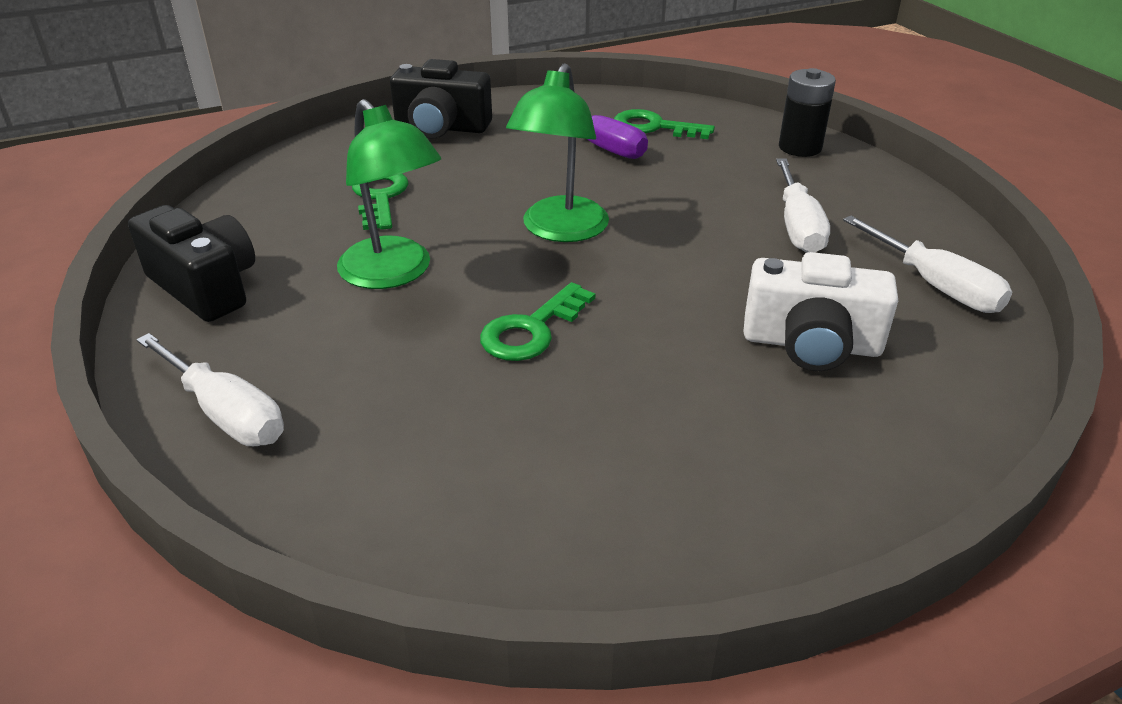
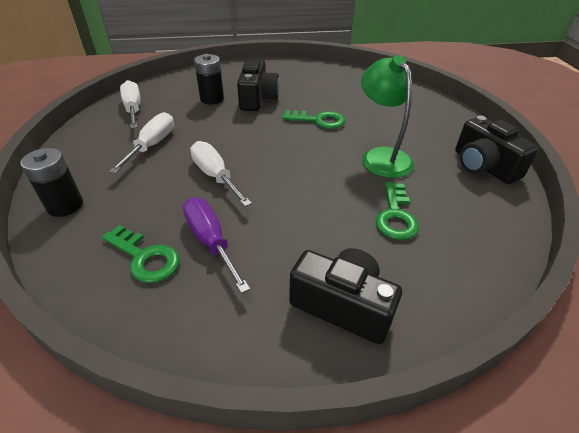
camera: 165 degrees left, 5 degrees up
white screwdriver [136,333,284,446] -> white screwdriver moved to [190,141,252,207]
green key [480,282,595,361] -> green key turned 45 degrees clockwise [282,110,345,129]
green lamp [506,63,609,242] -> none
white camera [743,252,898,371] -> black battery [194,54,224,104]
none -> black camera [237,59,280,111]

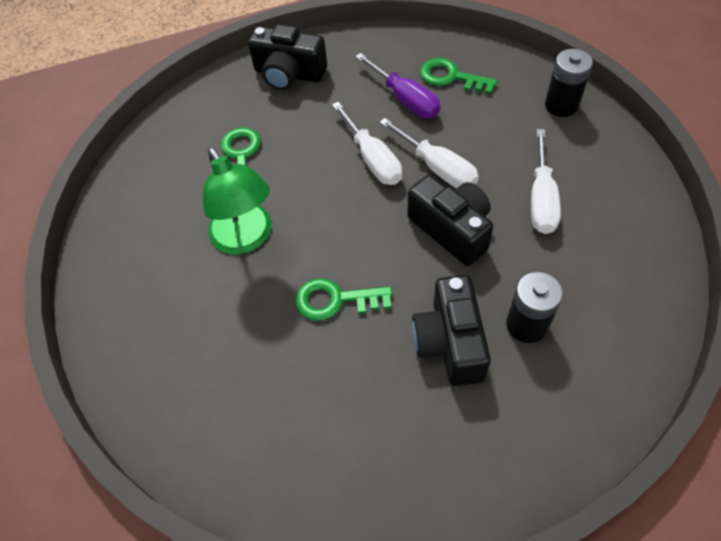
camera: 175 degrees right, 15 degrees up
white screwdriver [120,80,141,129] -> white screwdriver moved to [332,102,402,185]
black camera [455,115,539,184] -> black camera moved to [407,175,493,266]

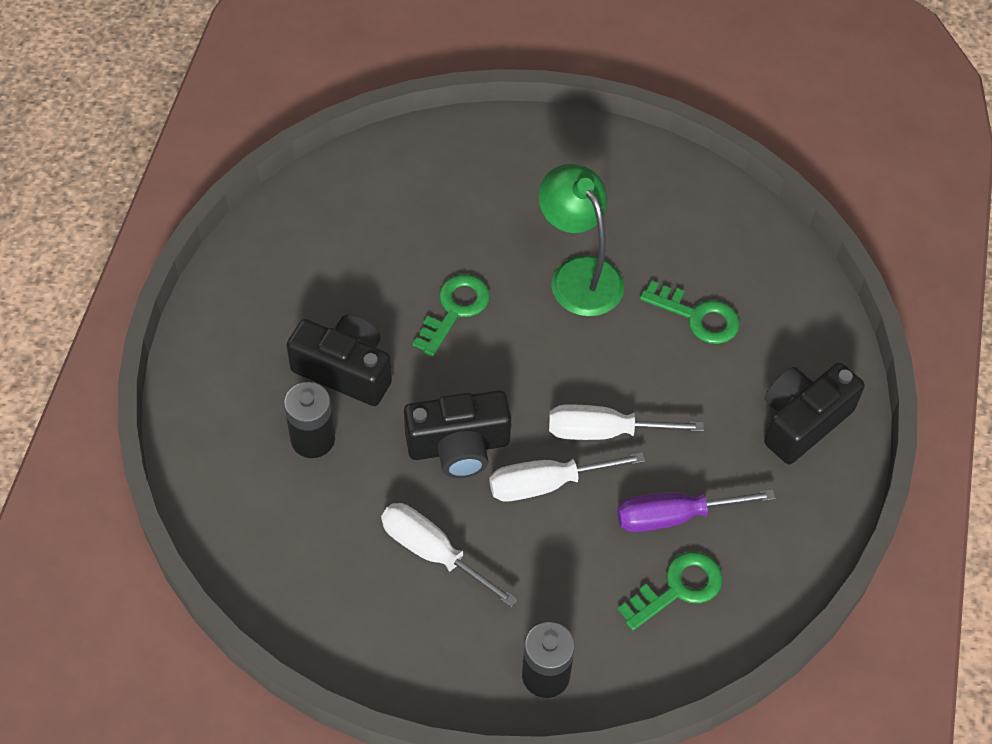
camera: 115 degrees right, 0 degrees up
green lamp [203,147,272,255] -> green lamp turned 60 degrees clockwise [538,164,624,317]

